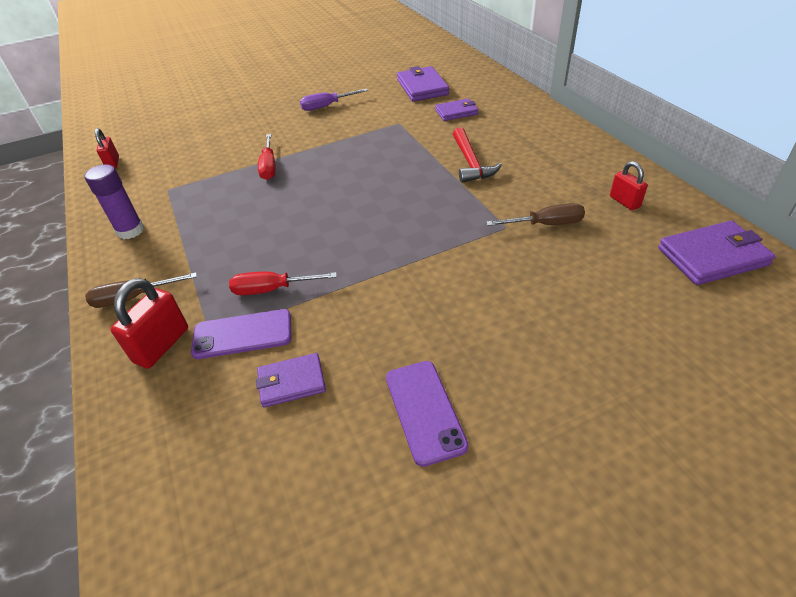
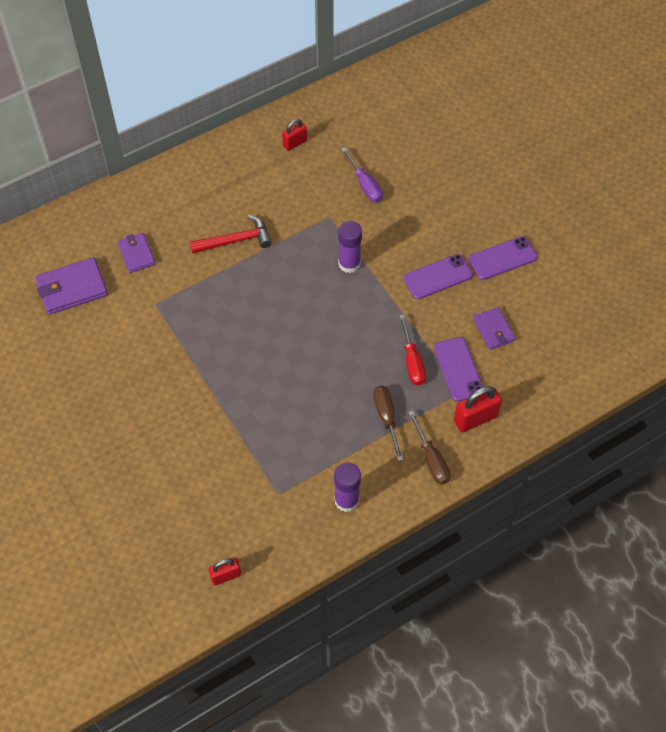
camera: 100 degrees left, 15 degrees up
red padlock [110,278,188,369] -> red padlock turned 45 degrees counterclockwise [454,386,502,432]
red screwdriver [258,134,276,180] -> none
purple screwdriver [300,89,368,111] -> purple screwdriver moved to [341,147,383,202]
brown screwdriver [486,203,585,226] -> brown screwdriver moved to [373,386,403,461]
purple wallet [658,220,775,285] -> none
none -> purple glue stick [338,221,362,273]
none -> purple phone [403,254,473,299]

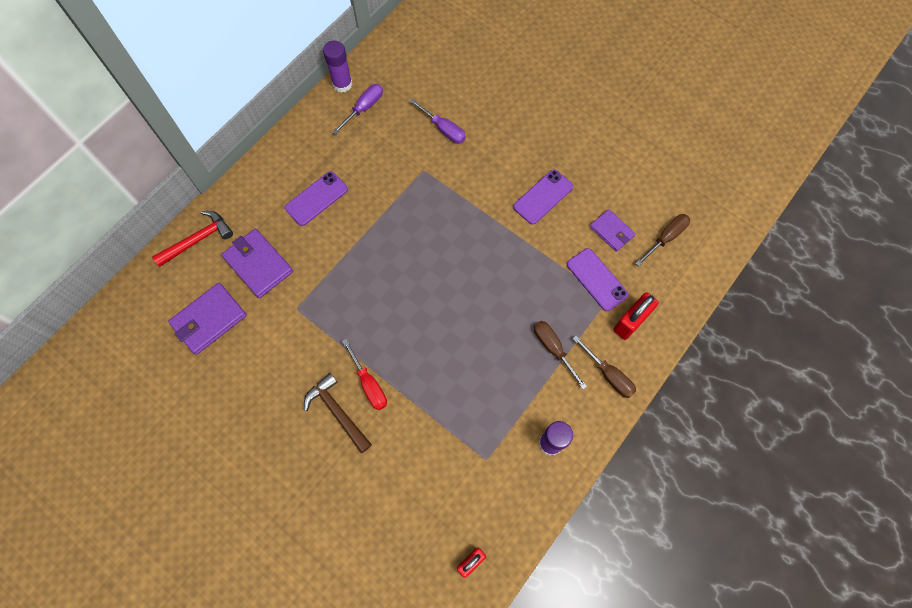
camera: 20 degrees left, 10 degrees up
purple wallet [117,233,156,273] -> purple wallet [221,229,293,298], size x1.58
red hammer [190,215,272,253] -> red hammer moved to [152,211,233,267]
red padlock [282,119,307,151] -> purple screwdriver [332,84,383,135]
purple glue stick [338,221,362,273] -> purple glue stick moved to [323,40,353,93]
red screwdriver [399,315,426,385] -> red screwdriver moved to [342,339,387,410]
purple phone [468,236,537,280] -> purple phone moved to [285,171,348,226]
none -> brown hammer [304,373,372,453]
none -> brown screwdriver [635,214,690,266]

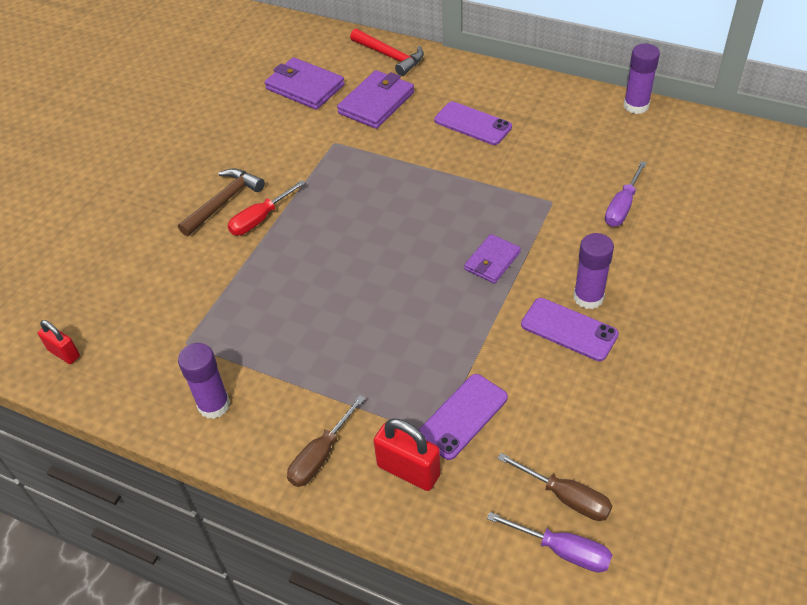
camera: 80 degrees right, 20 degrees down
purple screwdriver [332,84,383,135] -> purple screwdriver moved to [487,512,612,573]
brown screwdriver [534,321,587,389] -> none
purple wallet [590,209,635,252] -> purple wallet moved to [464,234,521,284]
none -> purple glue stick [574,233,614,309]

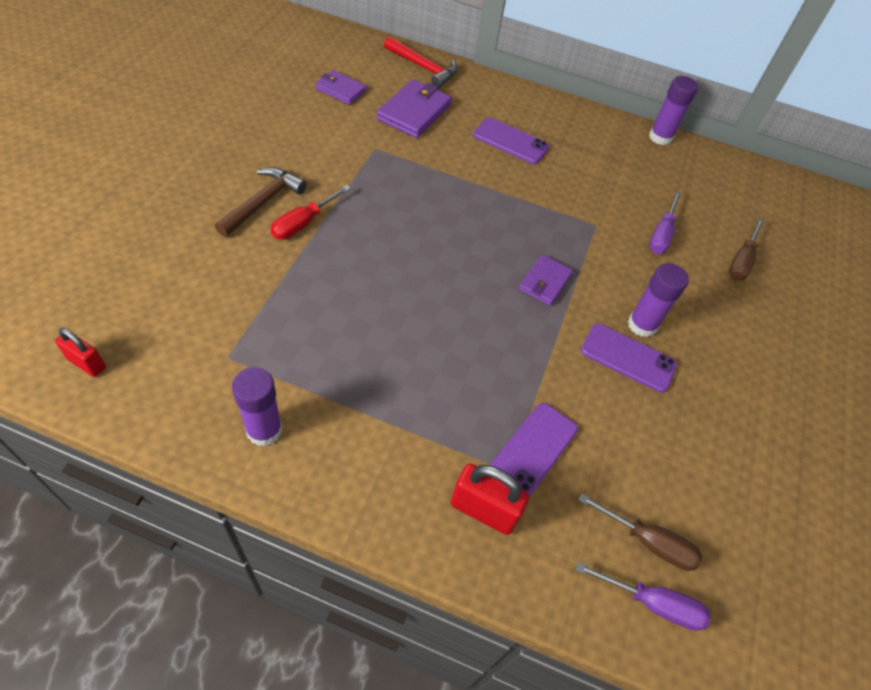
camera: 15 degrees left, 5 degrees up
purple wallet [265,57,345,110] -> purple wallet [315,70,367,105], size x0.63
brown screwdriver [287,395,365,487] -> brown screwdriver moved to [728,218,765,281]

